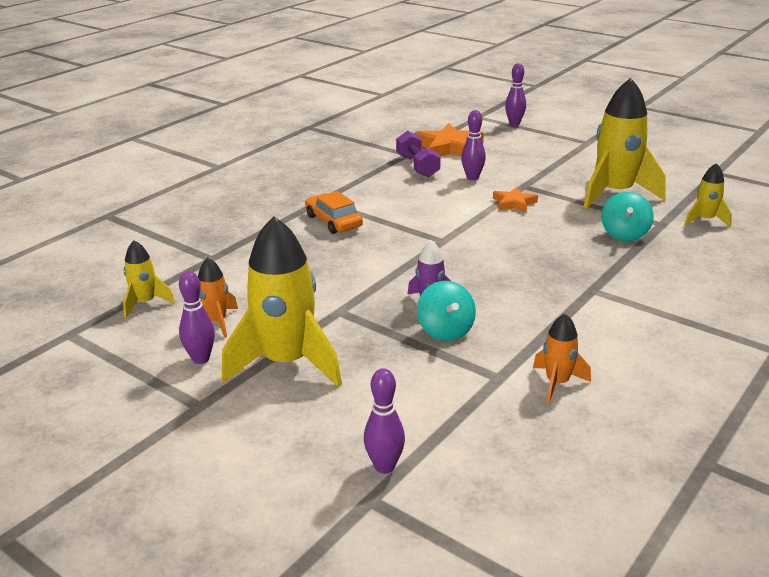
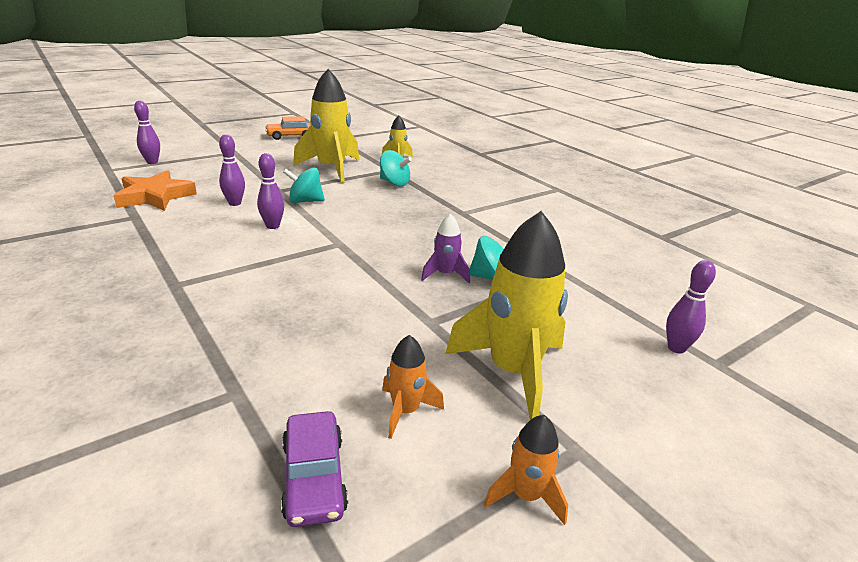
camera: 75 degrees left, 0 degrees up
yellow rocket [123,240,175,318] -> purple car [281,411,348,527]
purple bowling pin [179,271,215,364] -> purple bowling pin moved to [257,153,284,229]
orange car [305,191,363,234] -> orange car moved to [265,116,310,140]
purple dumbbell [396,131,441,177] -> none
orange star [493,187,538,213] -> turquoise spinning top [283,168,325,203]
orange rocket [533,313,591,403] -> orange rocket moved to [484,415,568,525]

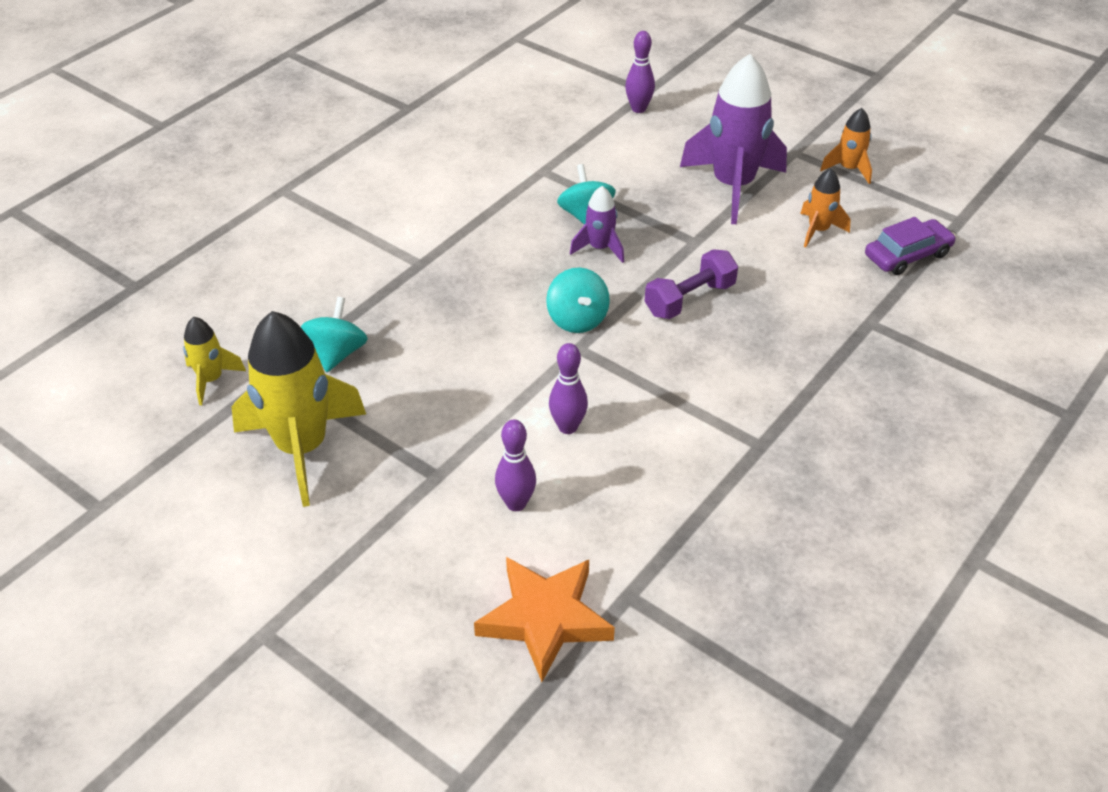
camera: 105 degrees left, 15 degrees up
purple bowling pin [134,101,160,164] -> none
orange car [265,116,310,140] -> none
turquoise spinning top [283,168,325,203] -> turquoise spinning top moved to [546,268,610,333]
yellow rocket [445,211,568,420] -> purple rocket [680,54,787,224]
none -> purple dumbbell [645,249,738,319]

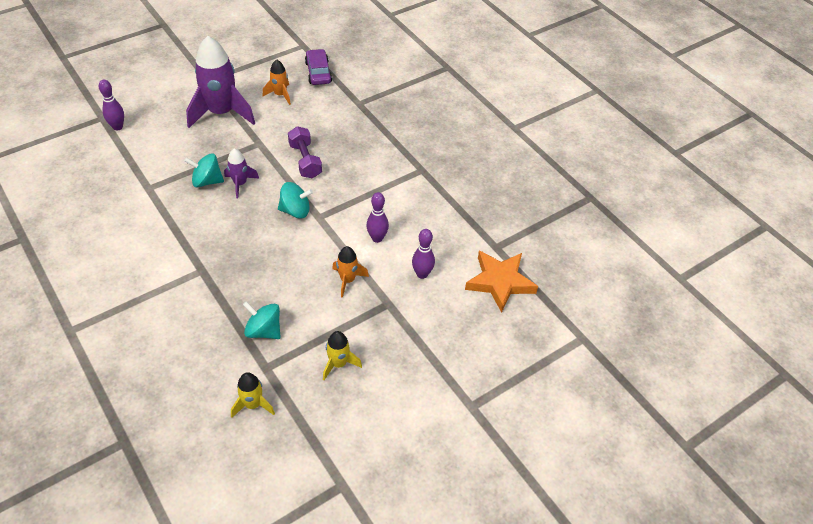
camera: 75 degrees left, 5 degrees up
yellow rocket [231,311,366,507] -> yellow rocket [323,331,362,380], size x0.49
orange rocket [820,108,872,184] -> orange rocket moved to [332,246,369,298]

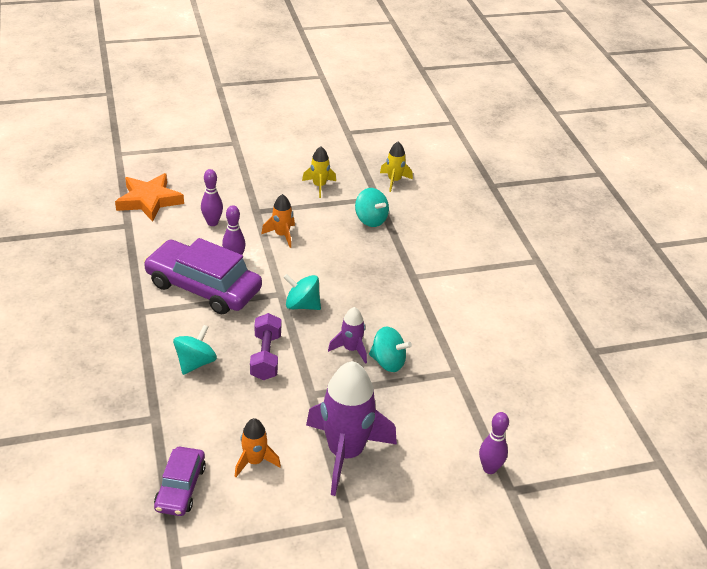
camera: 160 degrees left, 10 degrees down
none -> purple car [144,238,262,315]
none -> turquoise spinning top [173,325,217,375]

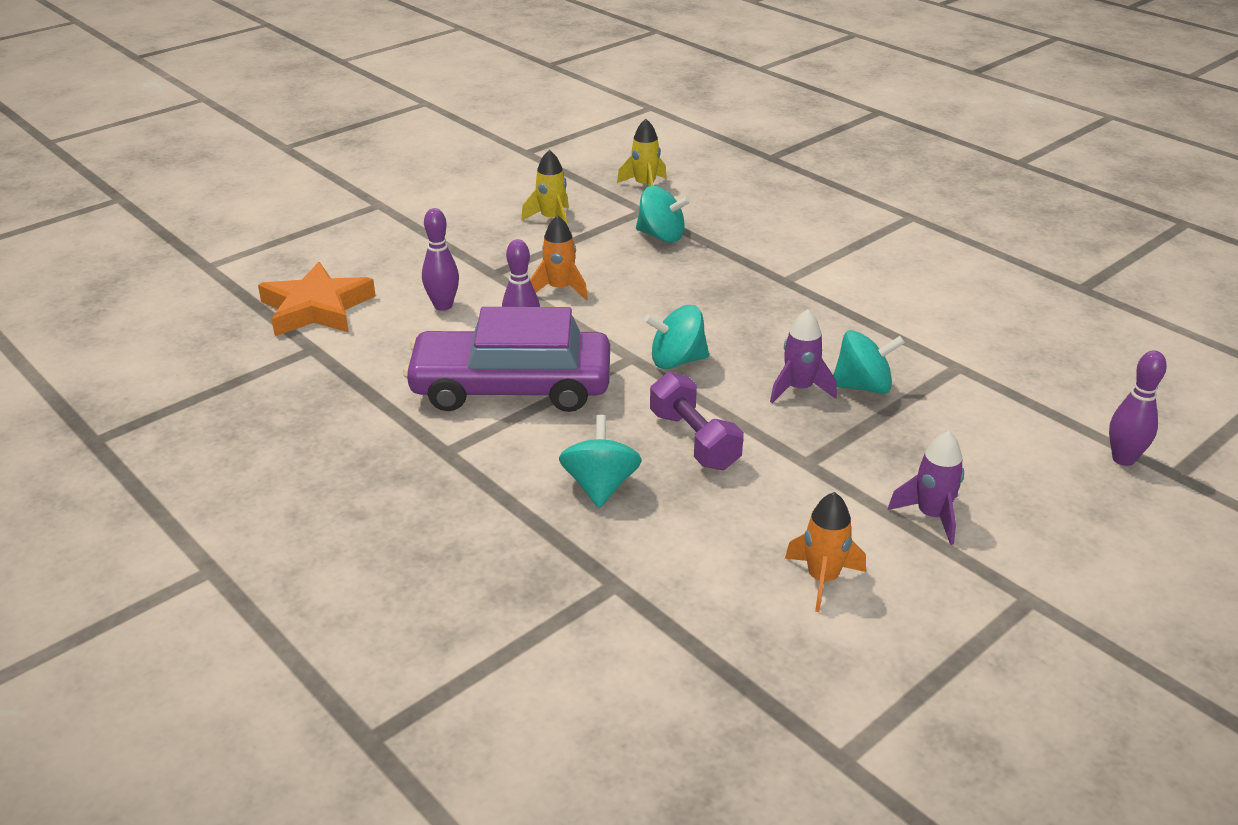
camera: 25 degrees left, 5 degrees down
purple car [154,447,206,516] -> none
purple rocket [306,361,397,496] -> purple rocket [888,431,964,545], size x0.49

